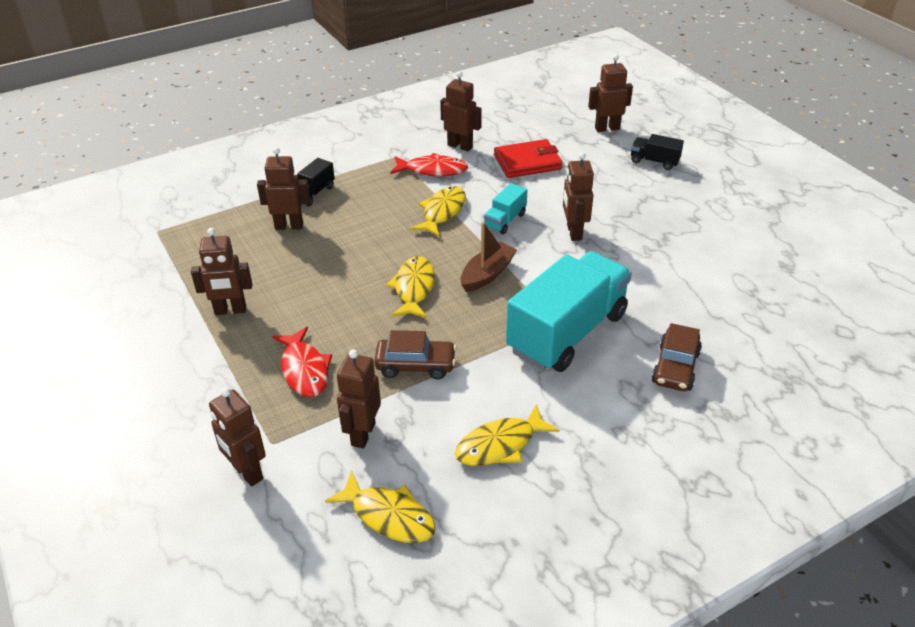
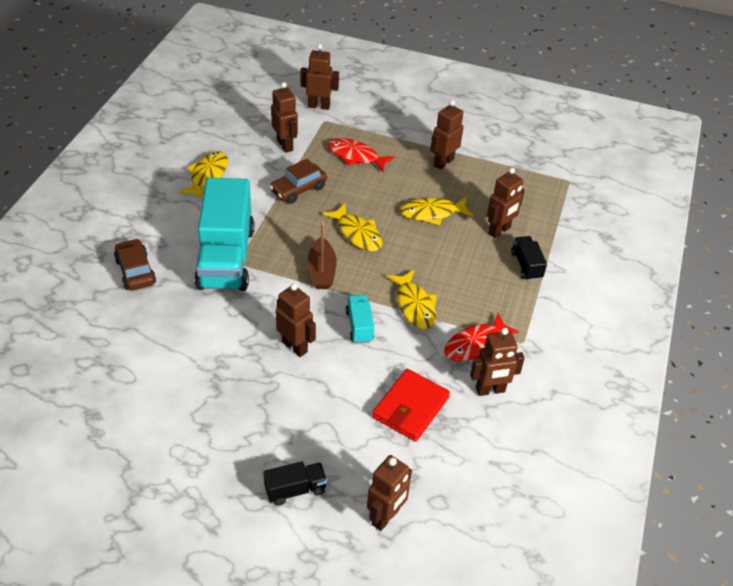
camera: 135 degrees right, 5 degrees up
yellow fish [325,470,436,543] -> yellow fish moved to [400,197,473,225]

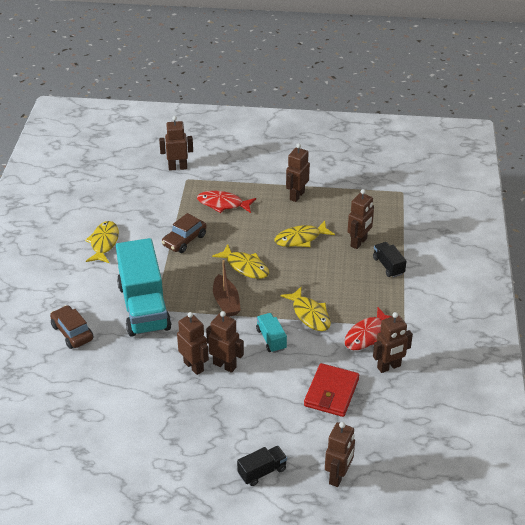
camera: 10 degrees left, 5 degrees down
brown robot [271,82,298,153] -> brown robot moved to [177,312,209,375]

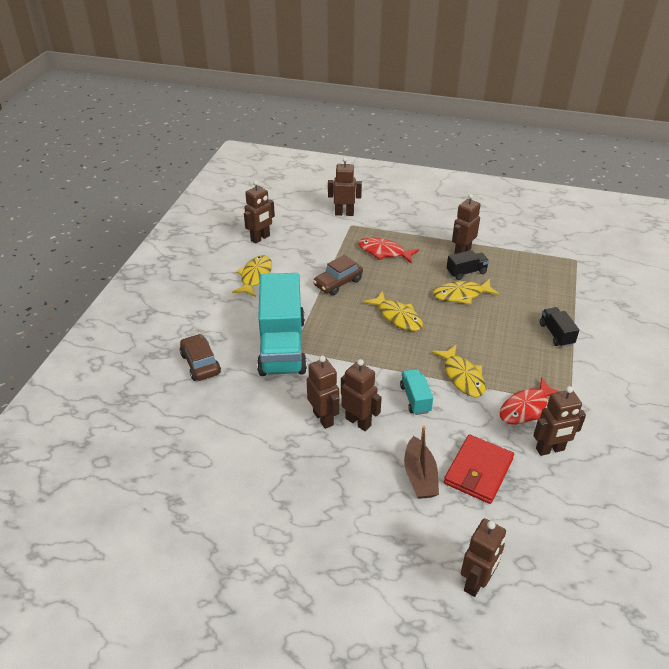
camera: 10 degrees right, 0 degrees up
brown boat [213,260,241,317] -> brown boat moved to [404,426,439,499]
black truck [237,446,287,486] -> black truck moved to [447,250,489,280]
brown robot [348,189,374,249] -> brown robot moved to [244,180,275,244]

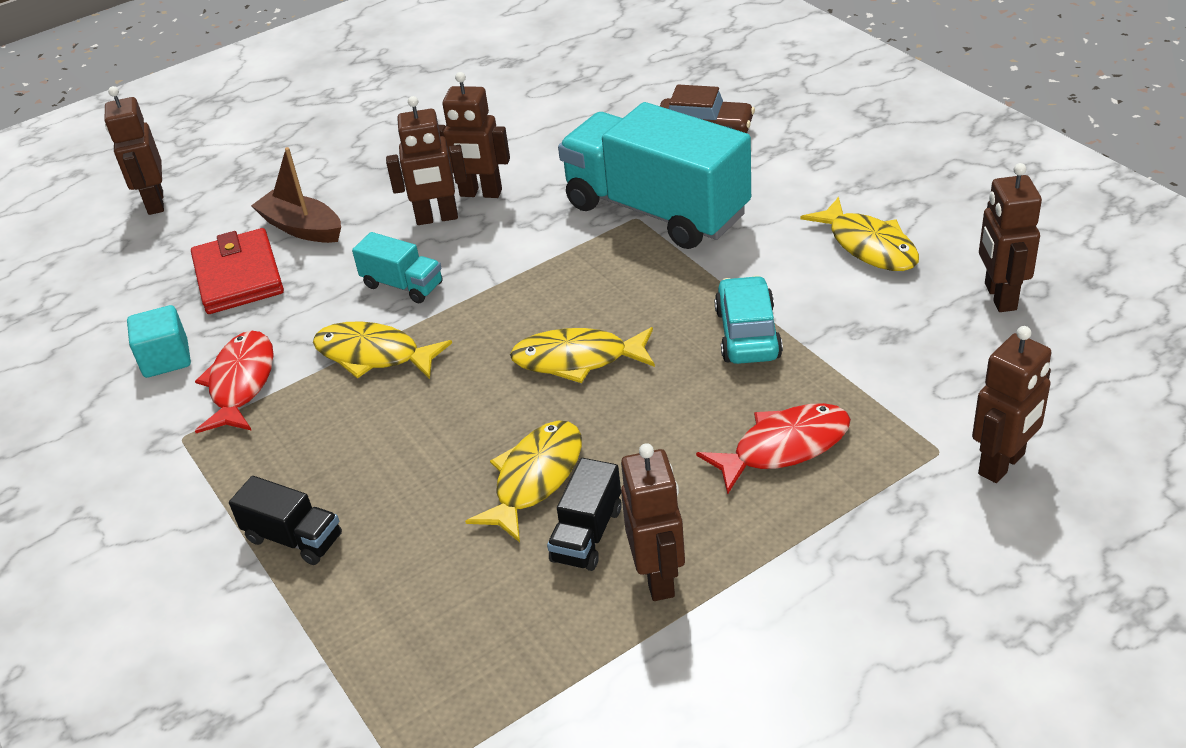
camera: 135 degrees right, 0 degrees up
brown car [313,255,363,295] -> turquoise car [714,276,783,364]
brown robot [533,386,586,456] -> turquoise cube [127,305,191,378]

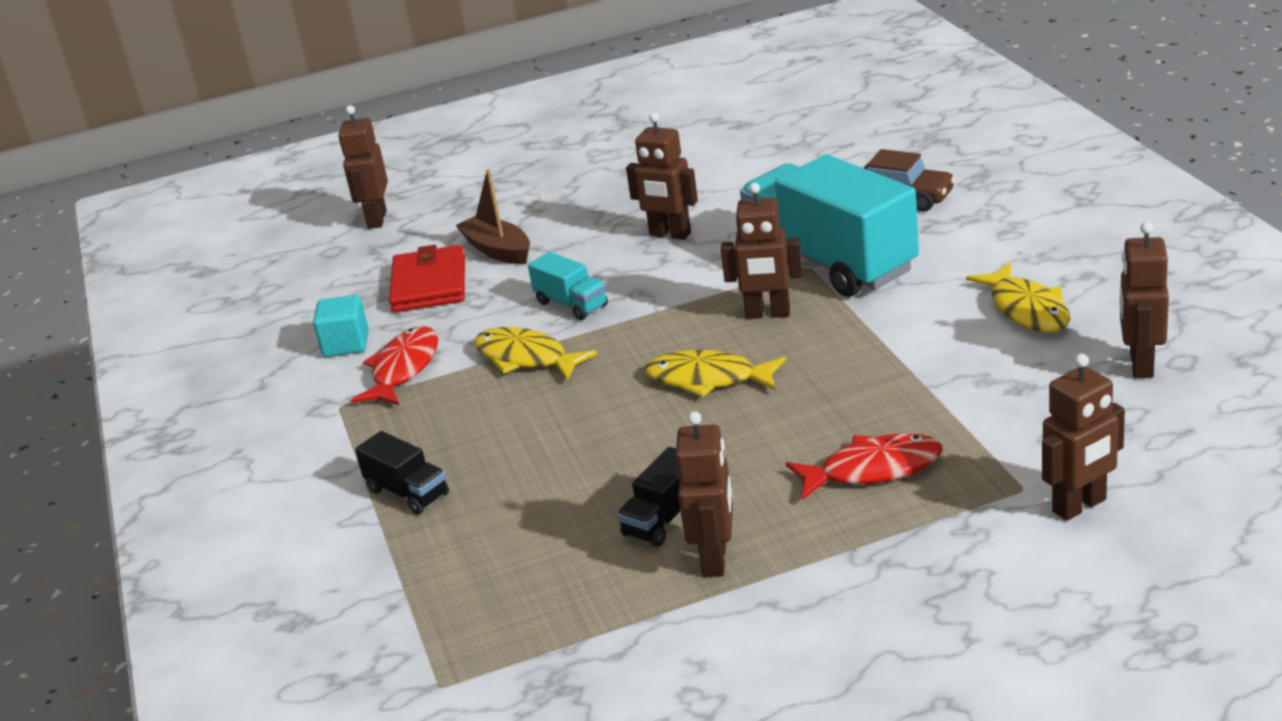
camera: 15 degrees right, 10 degrees down
brown robot [386,96,467,225] -> brown robot moved to [721,183,803,319]
yellow fish [465,421,582,543] -> none
turquoise car [714,276,783,364] -> none

